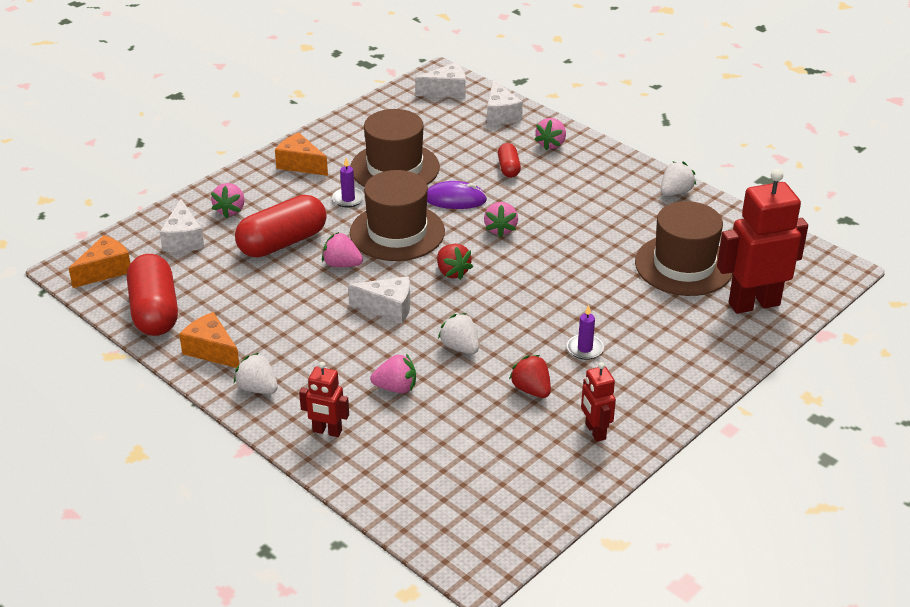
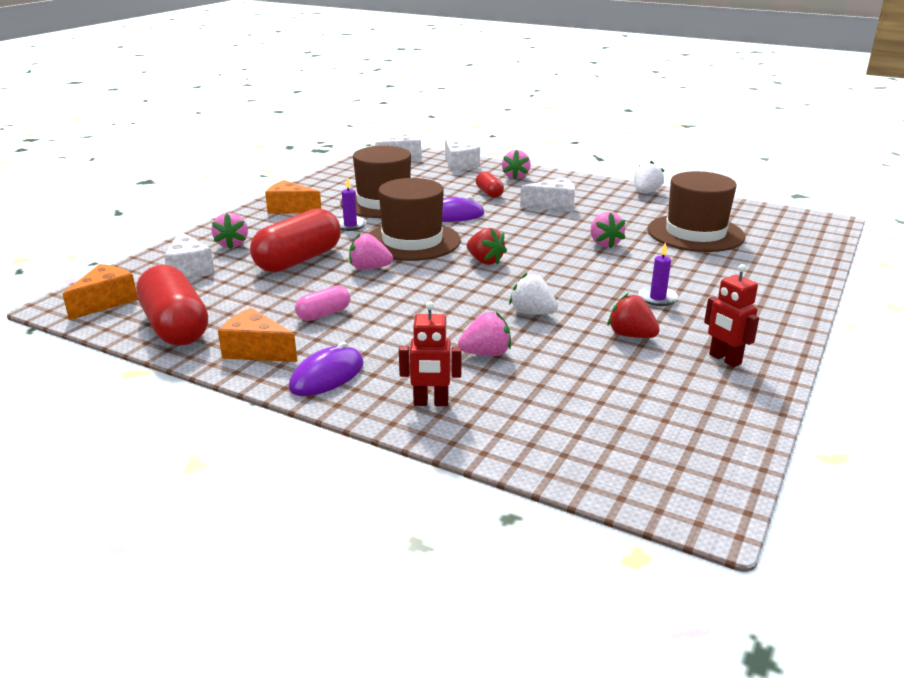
camera: 15 degrees left, 10 degrees down
white strawberry [234,353,278,394] -> purple mouse [289,342,364,396]
white cheese [348,276,410,324] -> white cheese moved to [520,178,575,212]
pink strawberry [484,202,518,238] -> pink strawberry moved to [590,212,625,248]
red robot [717,169,808,314] -> none
none -> pink capsule [295,286,350,321]

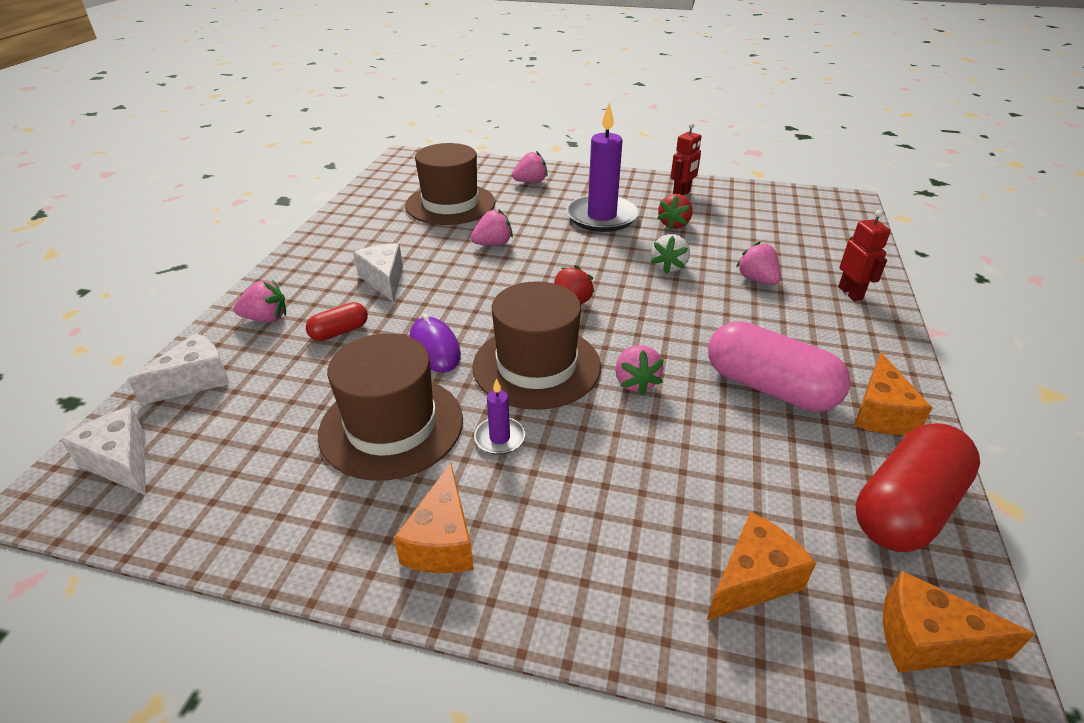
camera: 105 degrees left, 10 degrees up
white cheese [164,231,215,279] -> orange cheese [707,512,816,620]
pink strawberry [212,213,248,249] -> pink strawberry moved to [512,151,548,183]
red capsule [250,208,341,272] -> none
purple mouse [289,342,364,396] -> none
pink capsule [295,286,350,321] -> pink capsule [708,321,851,412], size x1.99
white strawberry [634,161,664,193] -> none
purple candle [638,242,678,306] -> purple candle [566,103,639,232], size x2.21

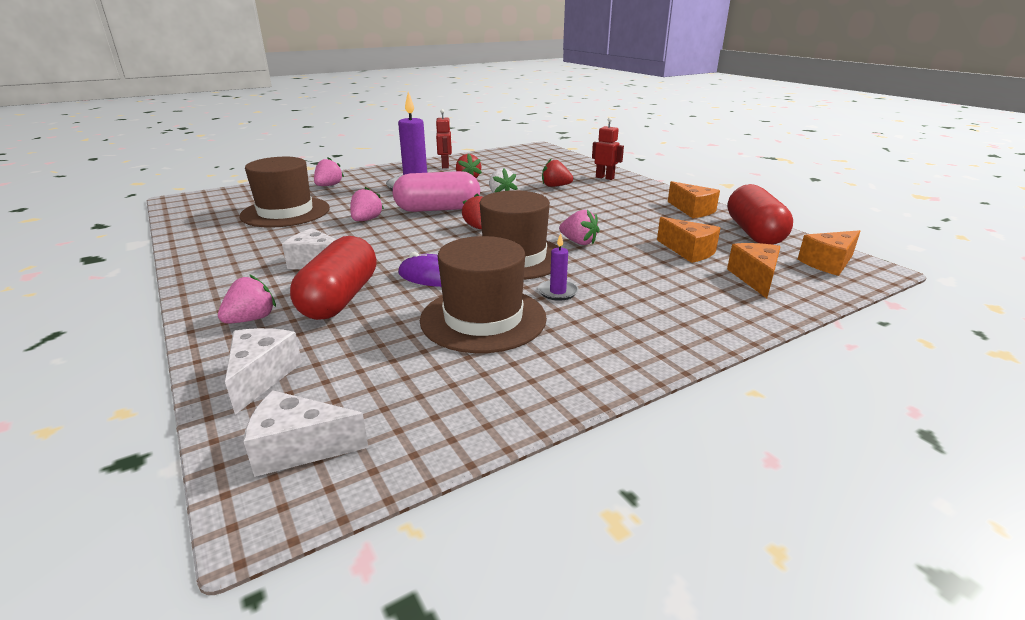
camera: 45 degrees left, 10 degrees down
red capsule [306,302,368,341] -> red capsule [290,236,377,320], size x1.99
orange cheese [394,463,474,573] -> orange cheese moved to [657,217,720,263]
pink capsule [708,321,851,412] -> pink capsule moved to [392,171,480,212]
pink strawberry [736,241,781,285] -> red strawberry [542,158,573,187]

